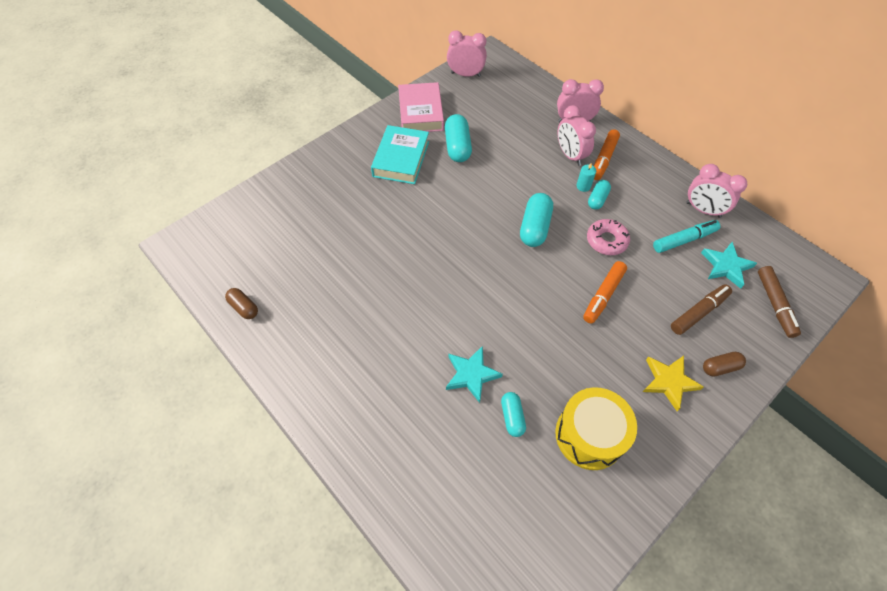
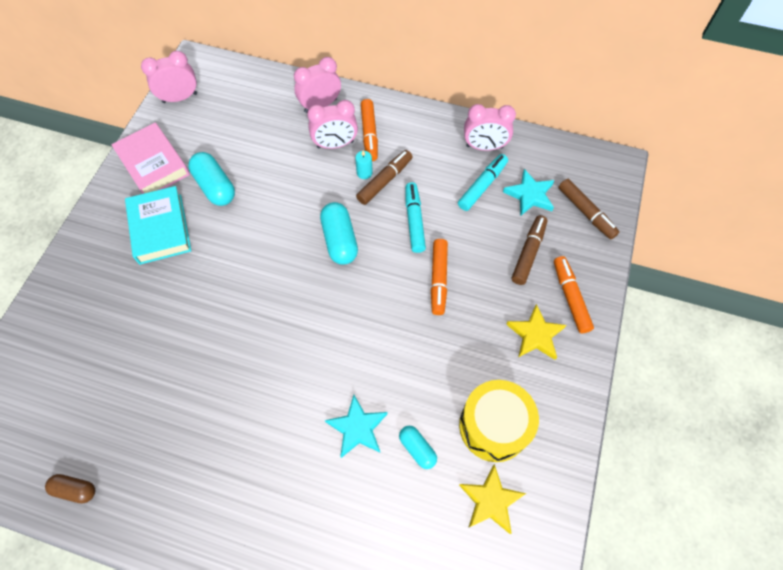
camera: 30 degrees left, 5 degrees up
pink clock [558,105,596,166] -> pink clock turned 45 degrees counterclockwise [307,100,358,149]
pink donut [587,219,630,255] -> turquoise marker [405,182,426,253]
turquoise capsule [588,180,611,210] -> brown marker [356,150,412,205]
brown capsule [703,352,746,377] -> orange marker [554,256,594,333]
none -> yellow star [459,464,526,534]

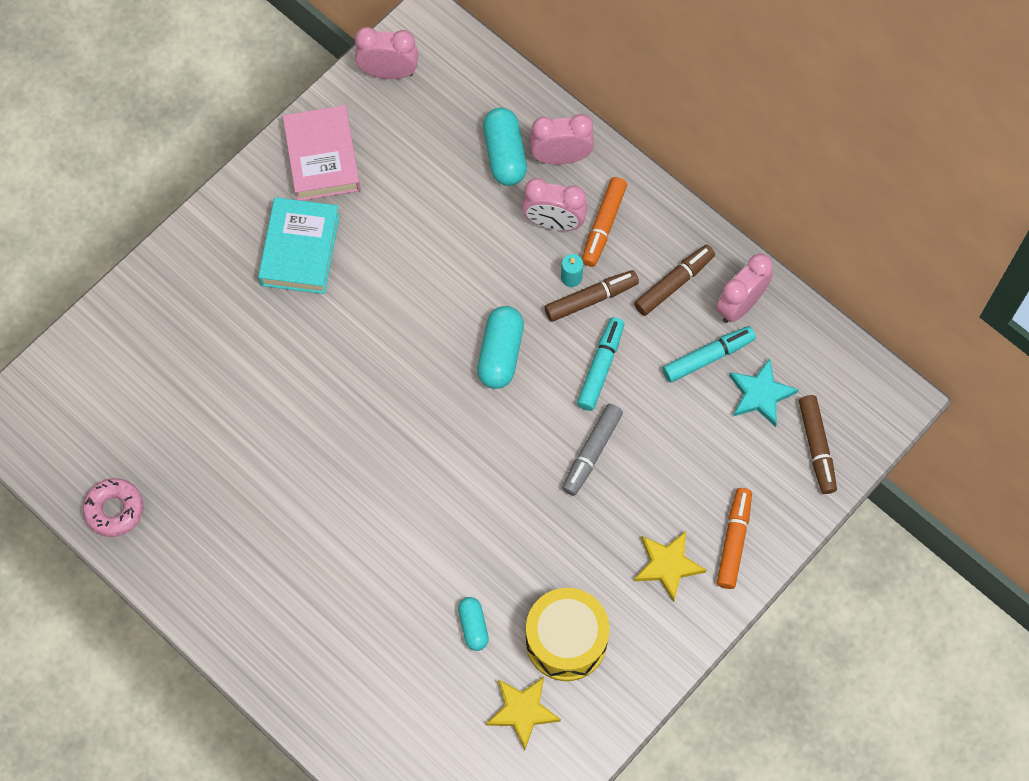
camera: 25 degrees right, 5 degrees up
brown capsule [45,474,95,504] -> pink donut [83,478,144,537]
turquoise capsule [188,152,235,206] -> turquoise capsule moved to [483,108,527,186]
turquoise star [325,395,388,458] -> none
orange marker [431,239,448,315] -> grey marker [562,404,623,496]
pink clock [464,104,516,151] -> pink clock turned 105 degrees clockwise [716,254,773,323]
brown marker [512,215,547,285] -> brown marker moved to [634,245,715,316]

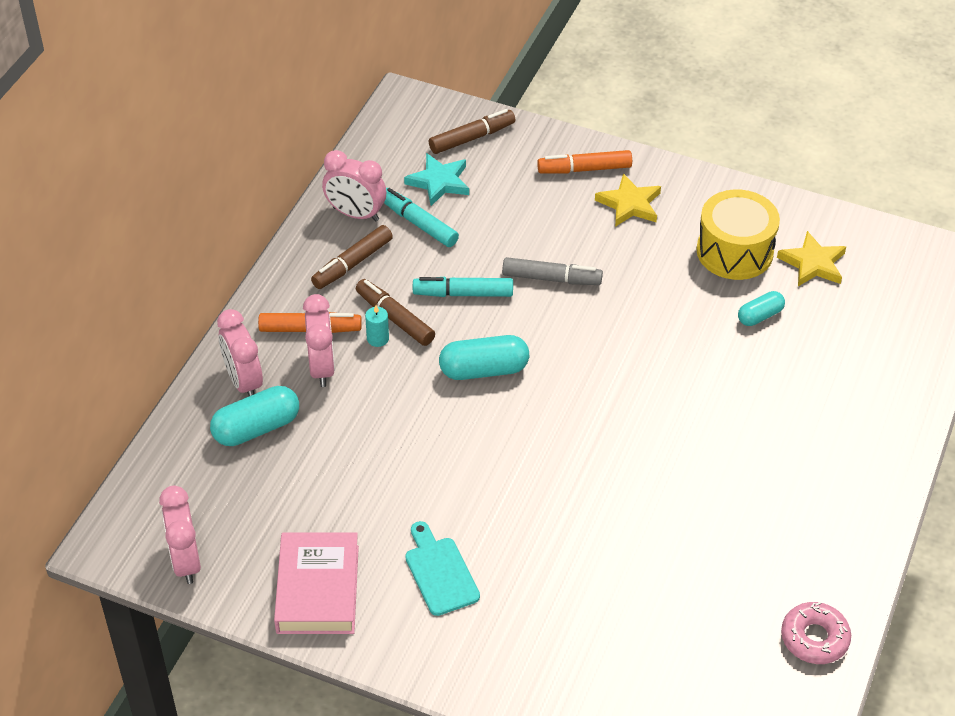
camera: 110 degrees left, 20 degrees down
turquoise book [258,197,340,294] -> turquoise cutting board [405,521,480,616]
pink book [283,105,361,201] -> pink book turned 60 degrees counterclockwise [274,532,359,634]
brown marker [634,245,715,316] -> brown marker turned 75 degrees counterclockwise [311,225,393,289]

